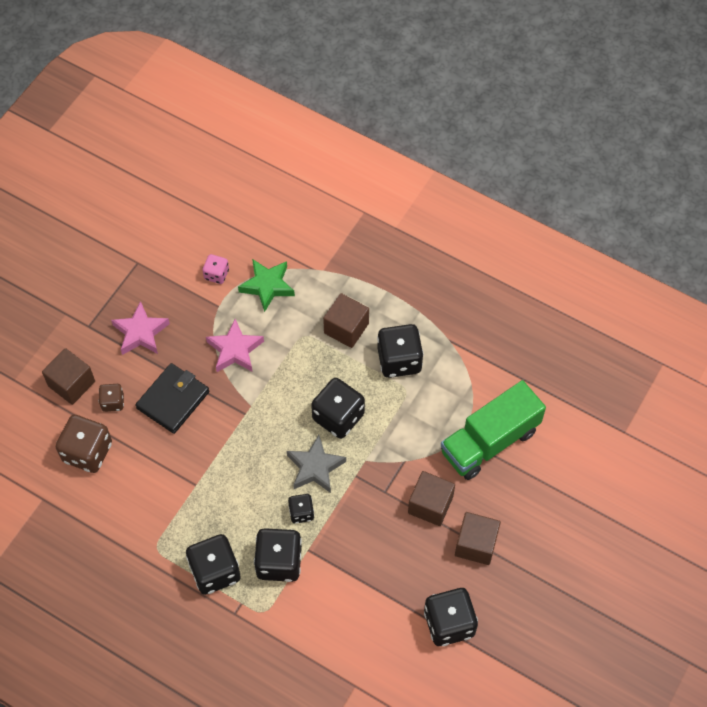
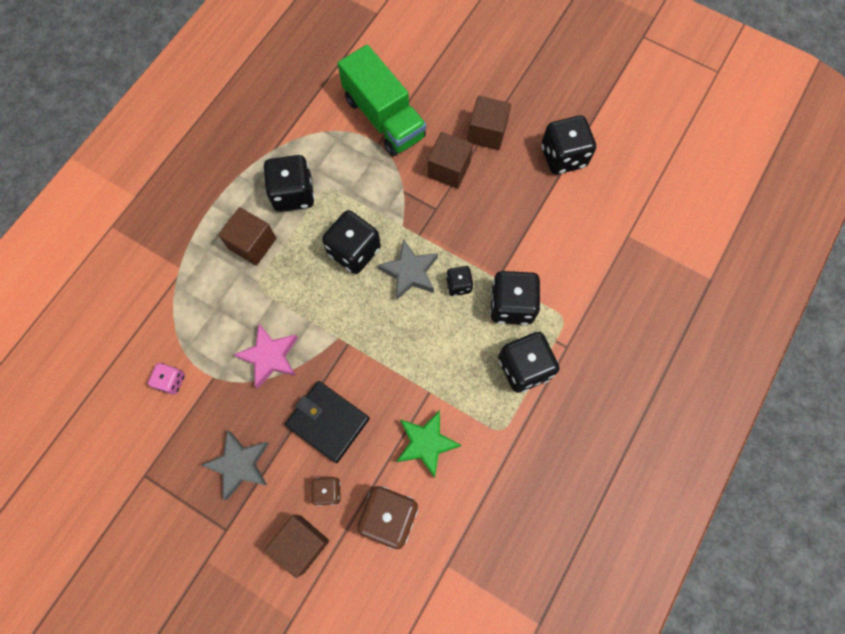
camera: 90 degrees left, 10 degrees up
pink star [111,301,170,355] -> grey star [201,430,269,500]
green star [238,259,295,312] -> green star moved to [396,410,462,478]

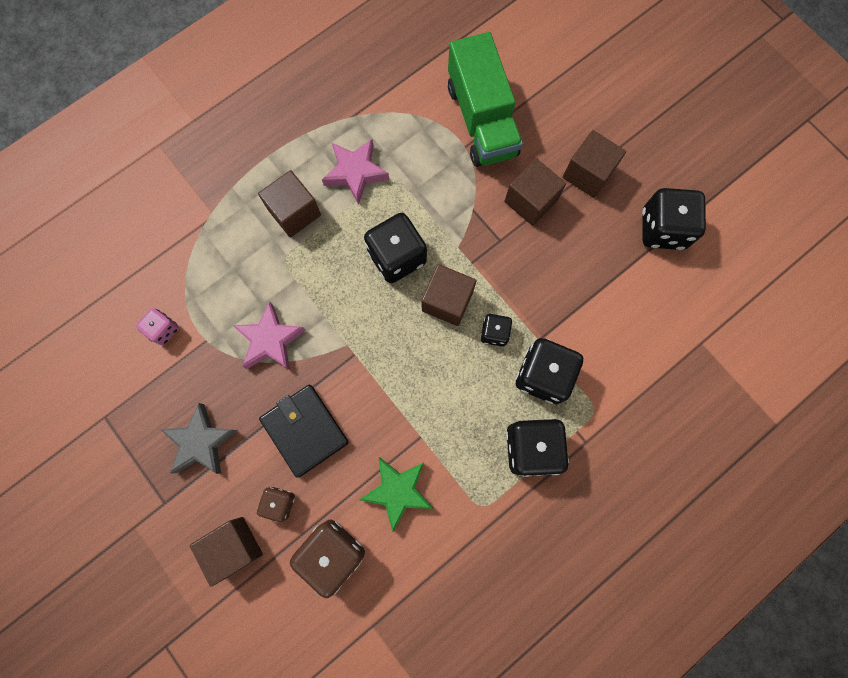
camera: 20 degrees right, 5 degrees up
black dice [263,155,315,212] -> pink star [322,139,389,205]
grey star [378,239,438,300] -> brown cube [422,264,477,326]

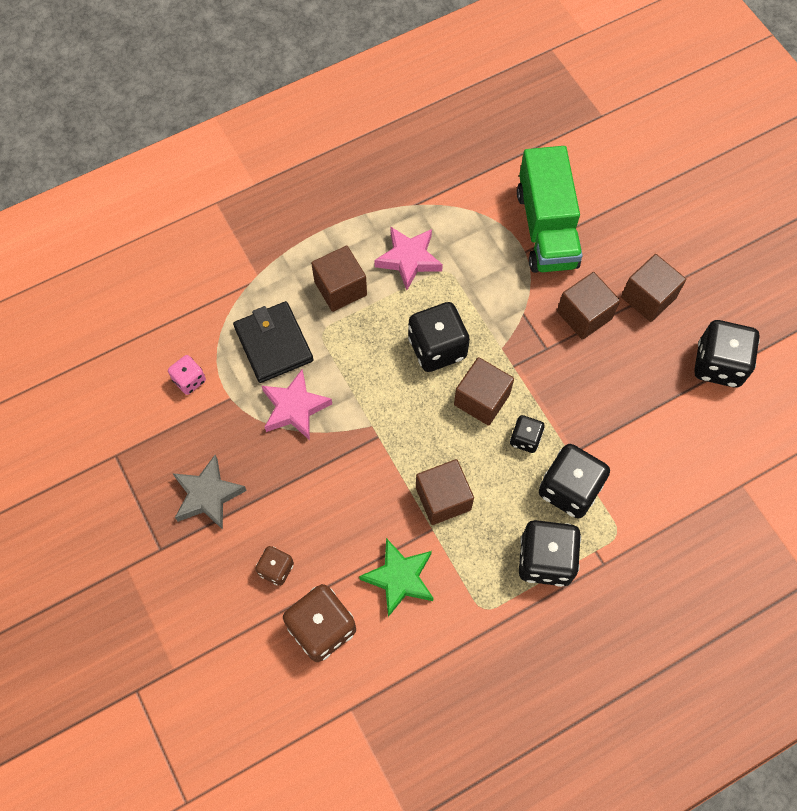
camera: 10 degrees right, 10 degrees down
brown cube [190,517,263,587] -> brown cube moved to [416,459,474,525]
black wallet [259,385,349,478] -> black wallet moved to [233,301,313,383]

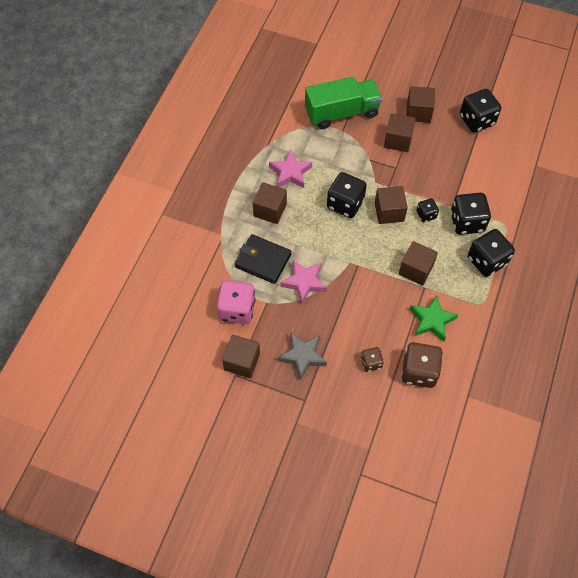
camera: 40 degrees left, 5 degrees down
pink dice [168,355,206,395] -> pink dice [217,280,256,324], size x1.84
green truck [517,146,583,273] -> green truck turned 60 degrees counterclockwise [305,76,382,129]
none -> brown cube [222,335,260,378]

